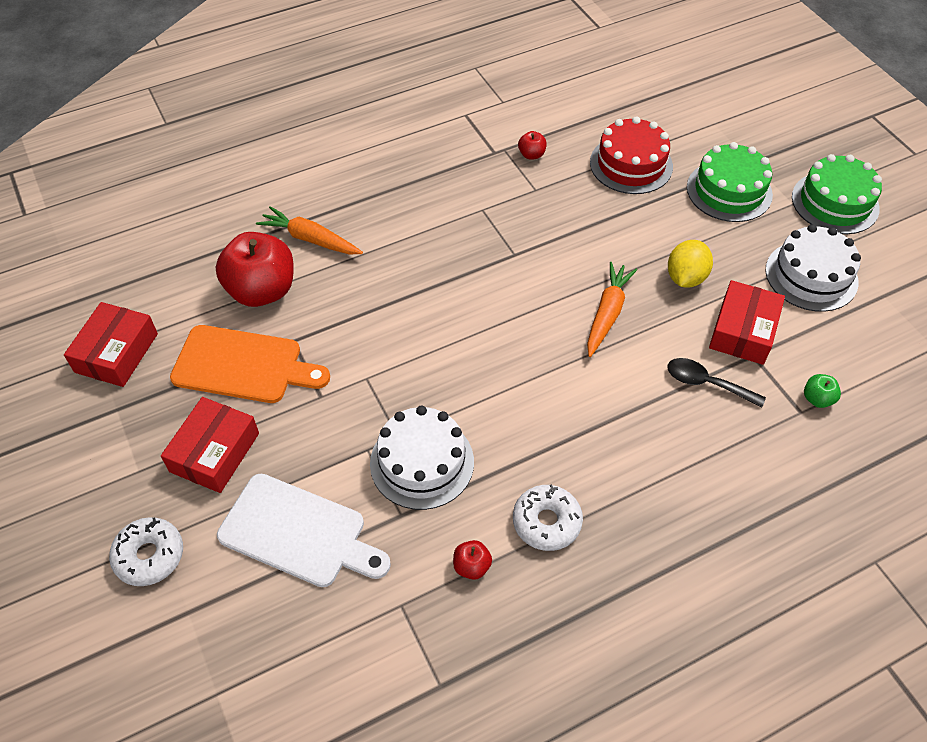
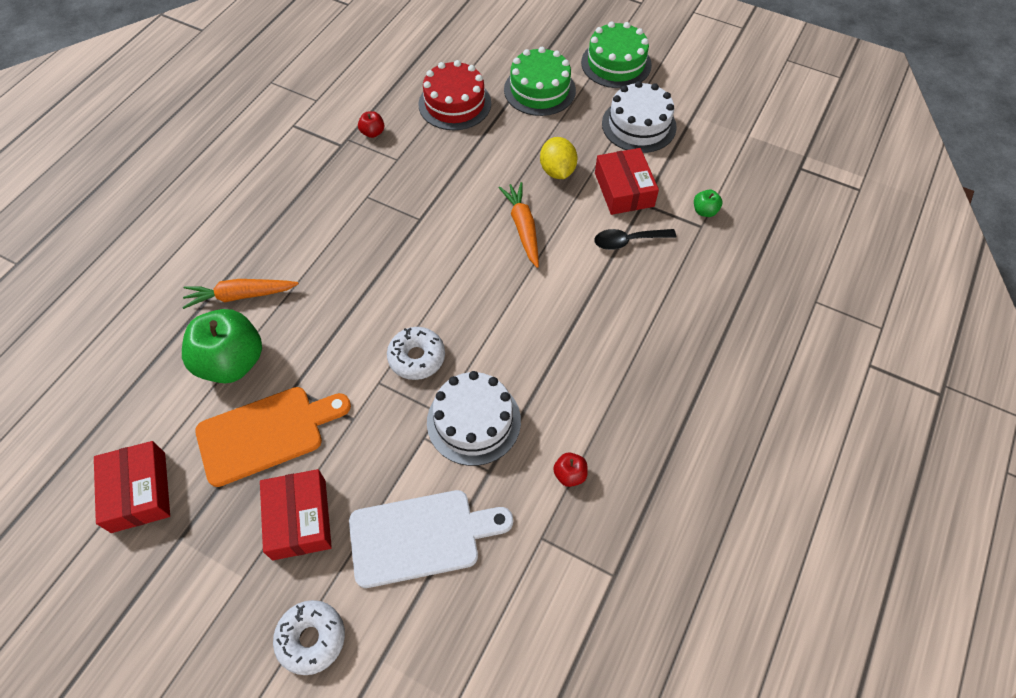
camera: 35 degrees left, 5 degrees up
red apple [216,232,294,307] -> green apple [182,309,262,383]
white donut [513,484,583,551] -> white donut moved to [387,327,445,380]

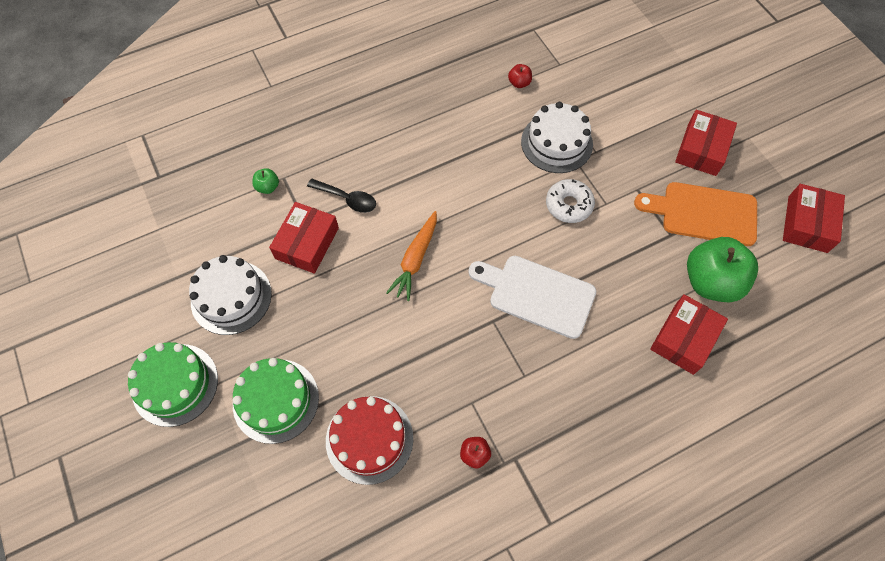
camera: 145 degrees left, 5 degrees up
orange carrot [182,279,299,309] -> red box [650,294,728,375]
white donut [273,600,345,675] -> none
white cutting board [349,490,513,588] -> white cutting board moved to [468,256,596,339]
yellow lemon [540,137,577,179] -> none

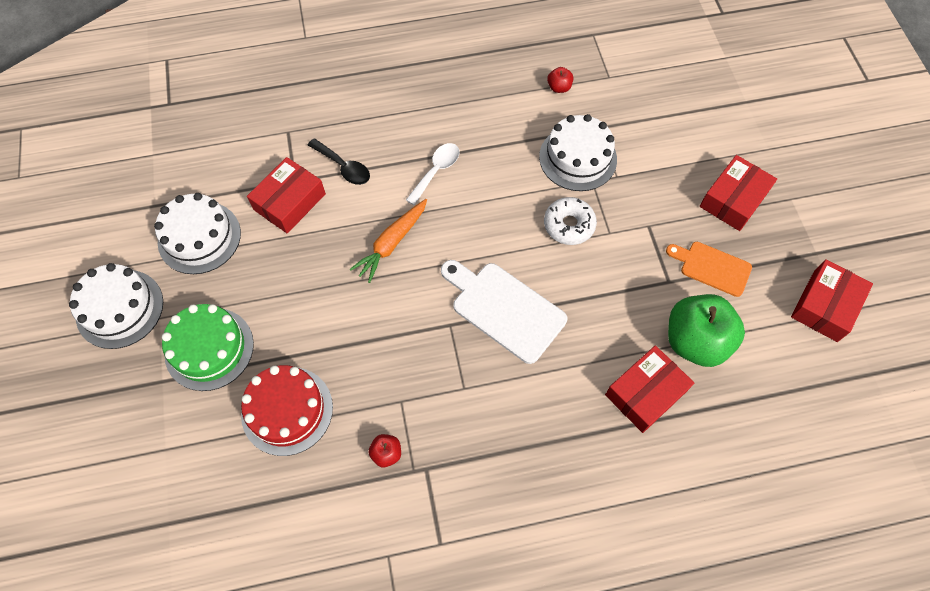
camera: 15 degrees right, 0 degrees up
green cake [128,342,218,427] -> white cake [69,263,163,349]
green apple [252,168,279,194] -> none
orange cutting board [634,182,757,246] -> orange cutting board [666,242,752,297], size x0.63
none -> white spoon [406,143,460,205]

